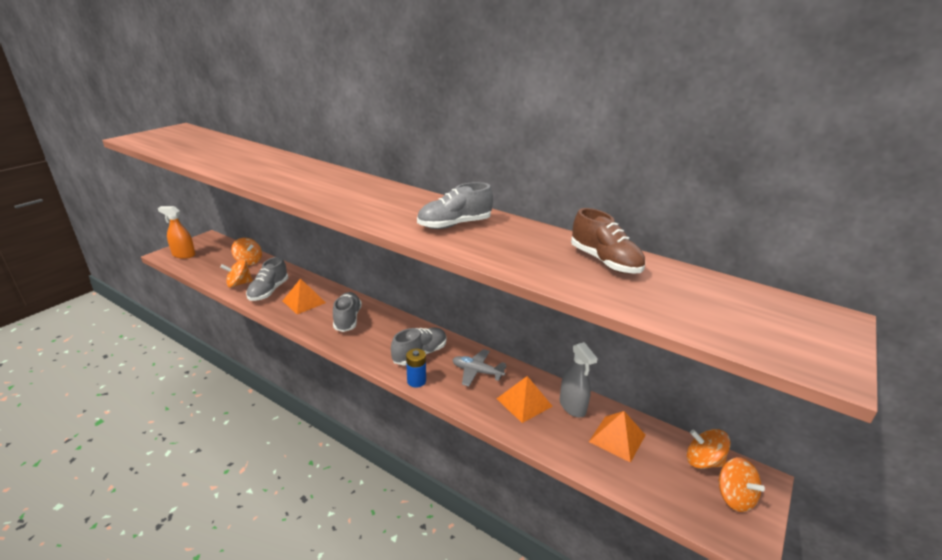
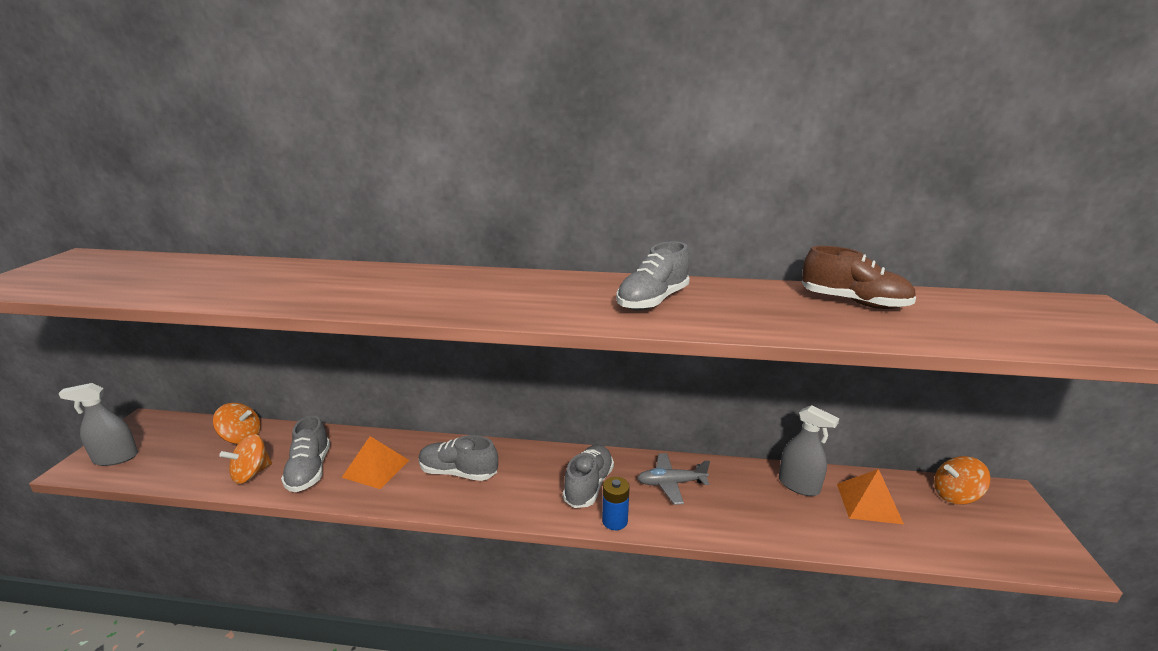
camera: 25 degrees left, 5 degrees down
orange spray bottle [158,206,195,259] -> grey spray bottle [58,383,138,466]
grey shoe [333,292,362,332] -> grey shoe turned 45 degrees counterclockwise [419,435,498,481]
orange pyramid [497,376,553,423] -> none
orange spinning top [718,457,765,512] -> none

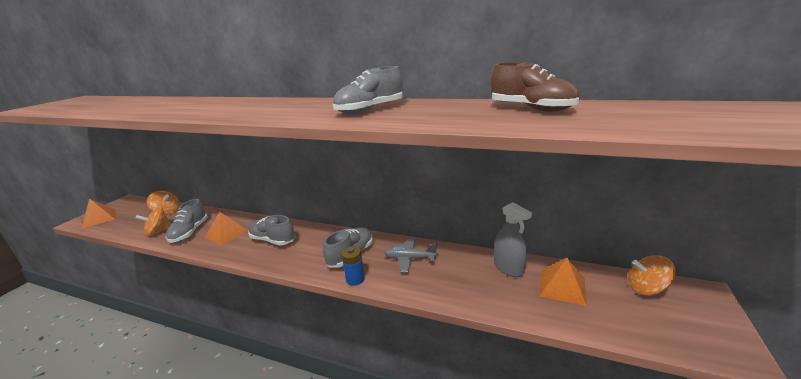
camera: 15 degrees right, 0 degrees up
grey spray bottle [58,383,138,466] -> orange pyramid [82,199,116,229]

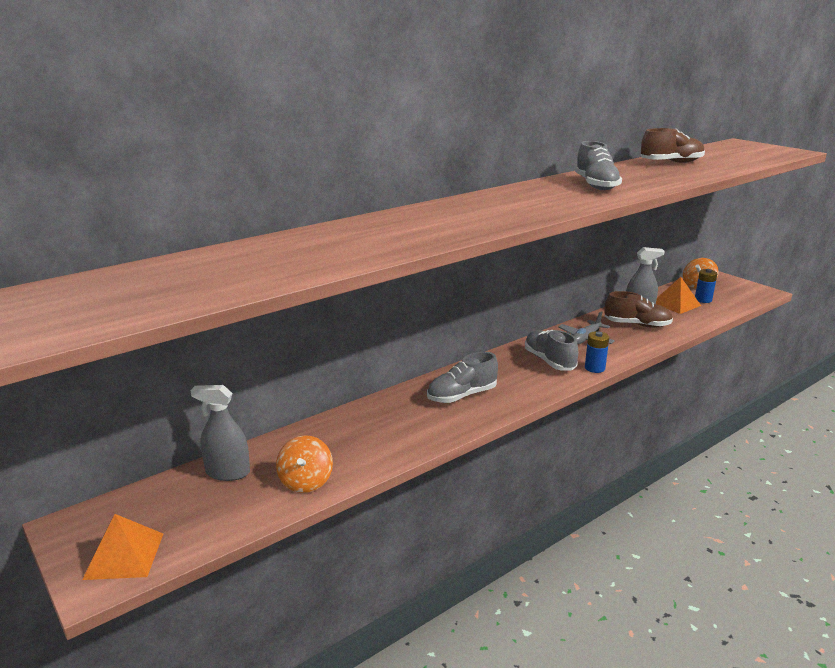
camera: 60 degrees left, 0 degrees up
orange spinning top [147,191,179,215] -> grey spray bottle [191,385,250,481]
grey shoe [166,199,208,243] -> none
orange pyramid [205,212,248,246] -> none
none -> brown shoe [605,291,673,328]
none -> blue battery [695,269,717,303]

